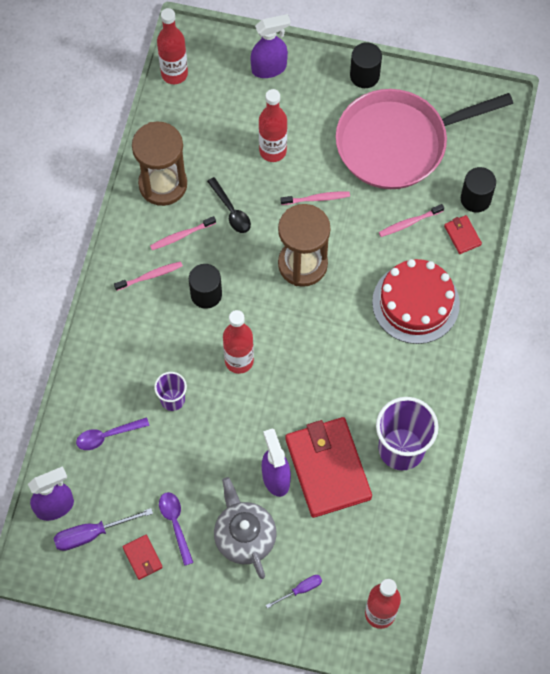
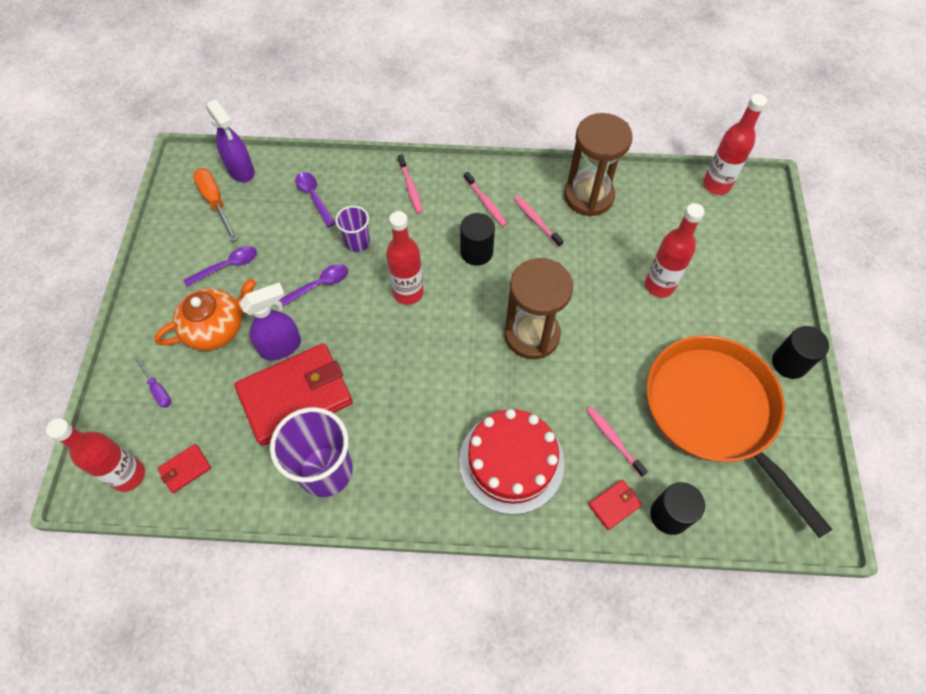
camera: 80 degrees right, 5 degrees down
purple screwdriver [54,508,153,551] -> orange screwdriver [193,168,238,242]
red wallet [122,535,163,580] -> red wallet moved to [157,444,211,493]
black spoon [207,177,251,233] -> none
grey teapot [214,477,277,579] -> orange teapot [154,279,256,351]
purple spray bottle [250,14,291,78] -> none
pink toothbrush [280,191,350,205] -> pink toothbrush moved to [398,154,423,214]
pink pan [336,89,513,189] -> orange pan [647,335,833,538]
none -> purple spoon [279,264,348,306]

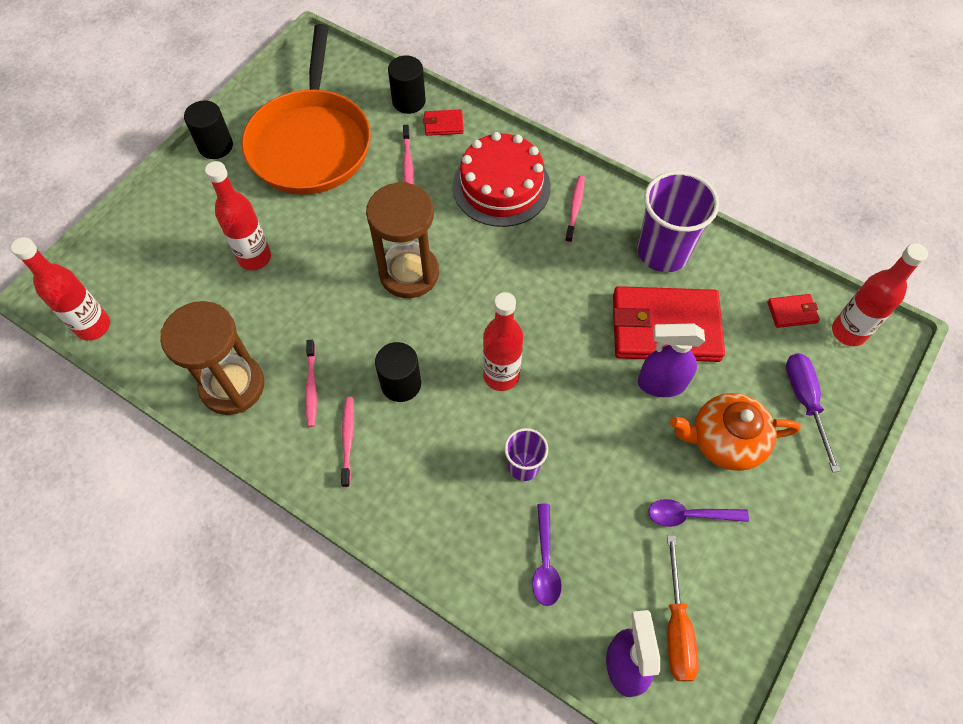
camera: 150 degrees left, 0 degrees up
purple screwdriver [134,357,171,408] -> purple screwdriver [786,353,840,472], size x1.67
purple spoon [279,264,348,306] -> none
pink toothbrush [398,154,423,214] -> pink toothbrush moved to [565,176,585,243]

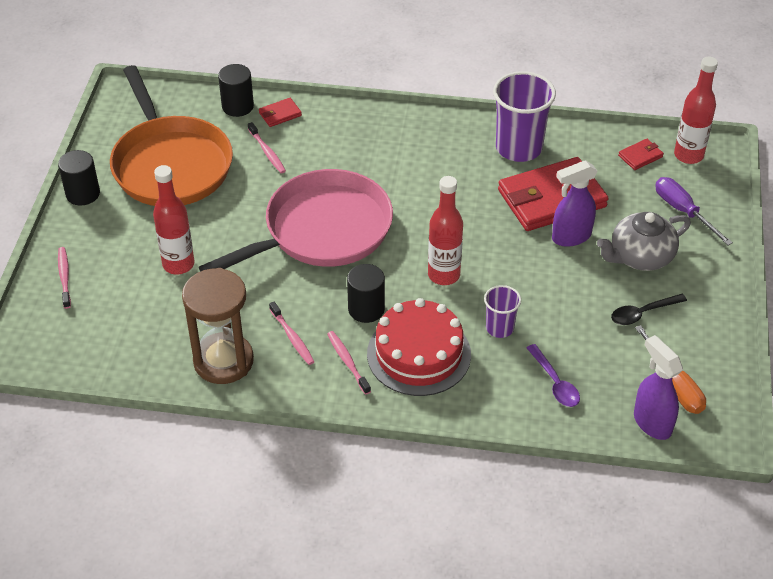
camera: 25 degrees left, 15 degrees down
red bottle [11,237,110,341] -> none
brown hourglass [366,182,439,298] -> pink pan [199,169,393,272]
red cake [452,132,551,227] -> red cake moved to [367,298,471,396]
pink toothbrush [565,176,585,243] -> pink toothbrush moved to [58,247,71,309]
purple spoon [648,499,749,527] -> black spoon [611,294,687,325]
orange teapot [670,393,801,471] -> grey teapot [597,212,691,271]

